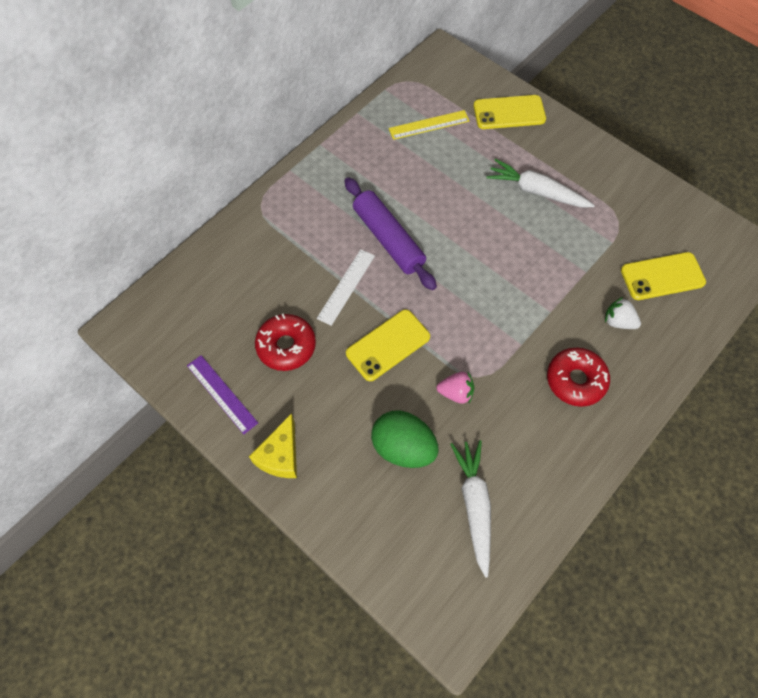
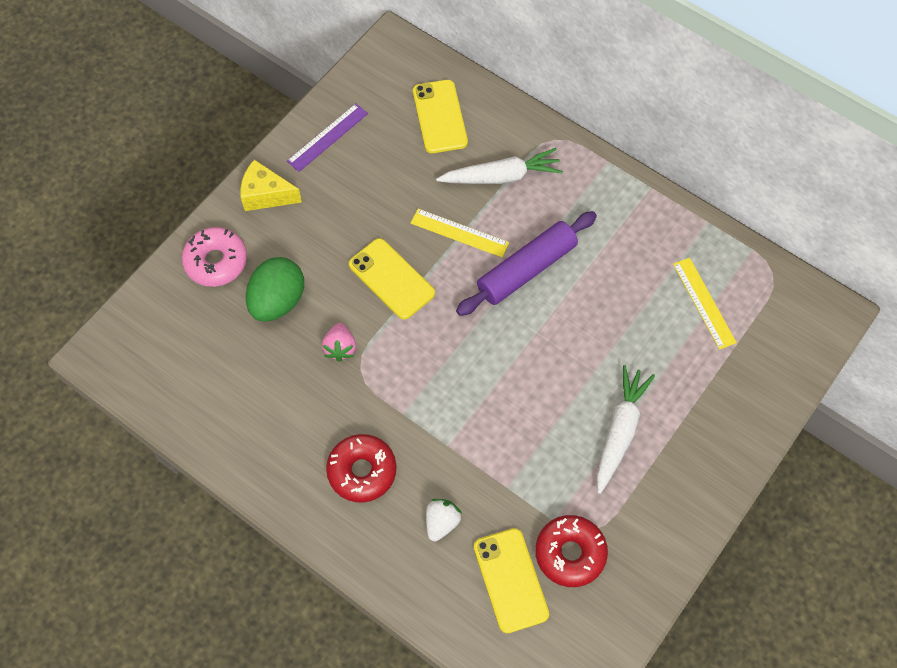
camera: 85 degrees right, 0 degrees up
red donut [255,314,316,371] -> red donut moved to [535,515,608,587]
white ruler [317,249,375,326] -> yellow ruler [411,209,509,258]
white carrot [450,440,491,578] -> white carrot moved to [436,148,563,184]
yellow phone [473,95,546,129] -> yellow phone moved to [413,80,468,153]
none -> pink donut [182,227,247,287]

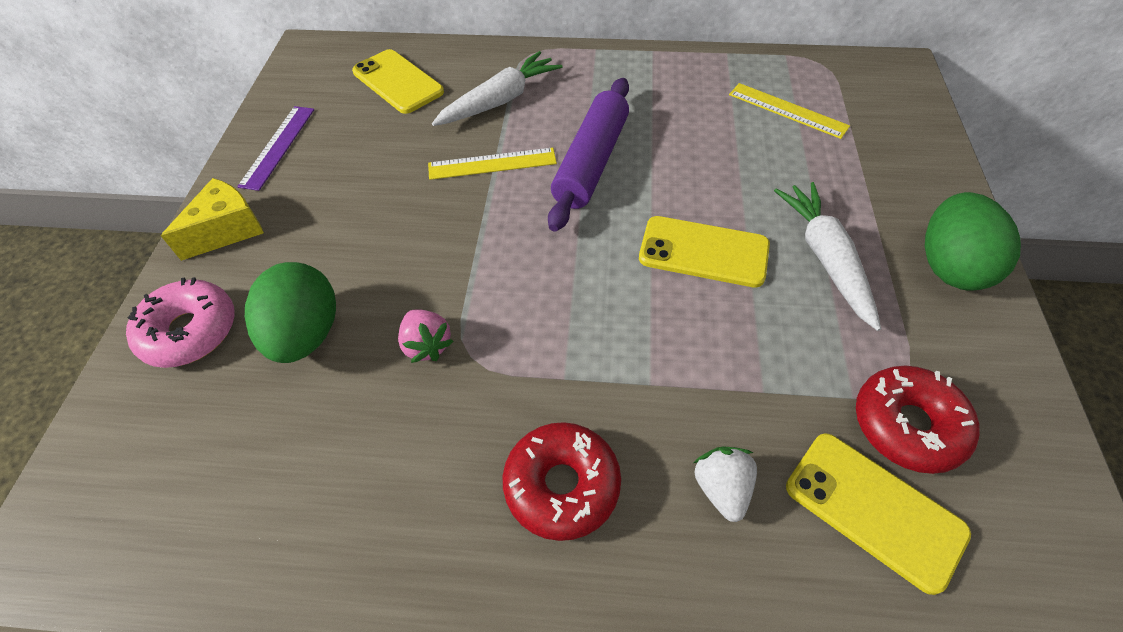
camera: 30 degrees left, 10 degrees down
yellow cheese [240,160,302,211] -> yellow cheese turned 150 degrees clockwise [161,178,264,261]
yellow phone [349,238,435,319] -> yellow phone moved to [639,216,770,288]
none -> green egg [925,192,1021,290]

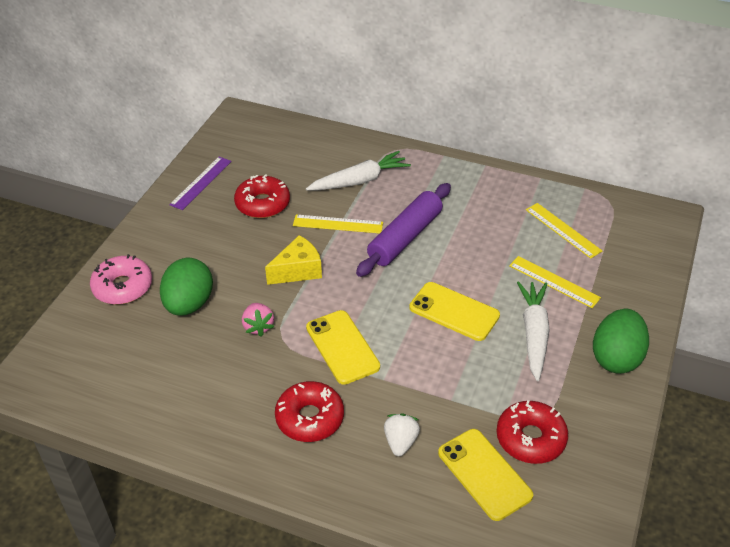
camera: 15 degrees right, 10 degrees down
yellow cheese [161,178,264,261] -> yellow cheese moved to [265,235,322,285]
yellow phone [352,49,444,114] -> yellow phone moved to [306,310,380,385]
none -> red donut [234,174,290,218]
none -> yellow ruler [509,256,601,308]

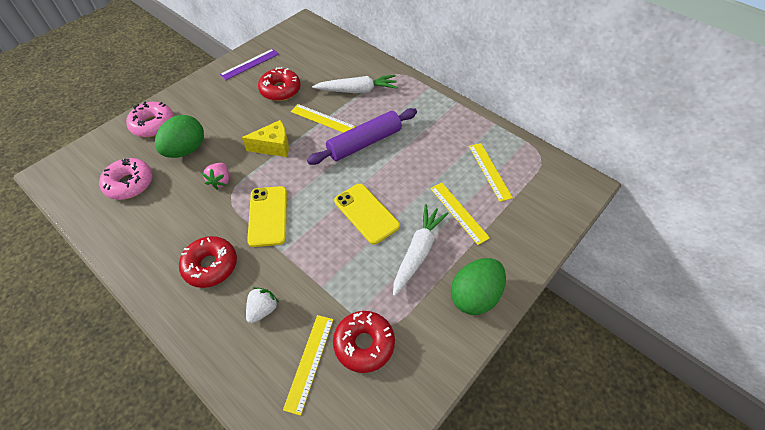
camera: 20 degrees right, 10 degrees up
yellow phone [438,429,533,521] -> yellow ruler [283,315,334,416]
none -> pink donut [99,158,153,200]

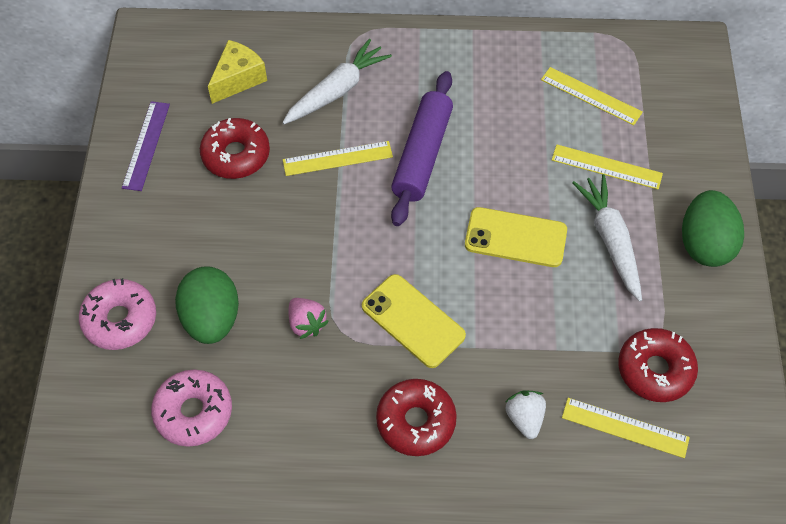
camera: 40 degrees left, 5 degrees up
yellow cheese [242,120,289,157] -> yellow cheese moved to [208,40,267,104]
yellow ruler [283,315,334,416] -> yellow ruler turned 45 degrees counterclockwise [562,398,690,458]

